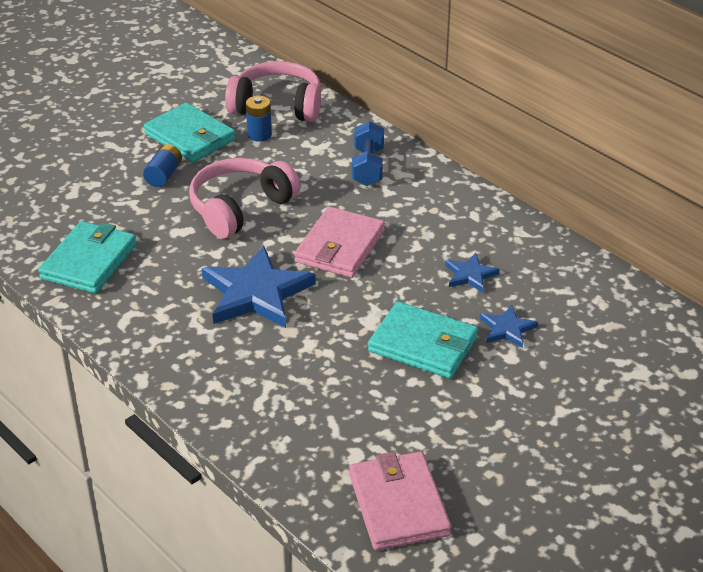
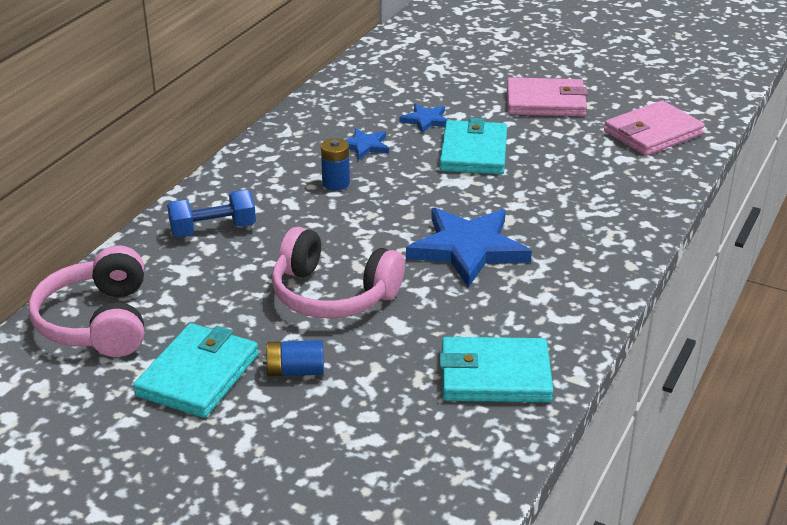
camera: 110 degrees left, 5 degrees down
blue battery [246,96,272,142] -> blue battery moved to [321,138,350,190]
pink wallet [294,207,385,278] -> pink wallet moved to [507,77,588,117]

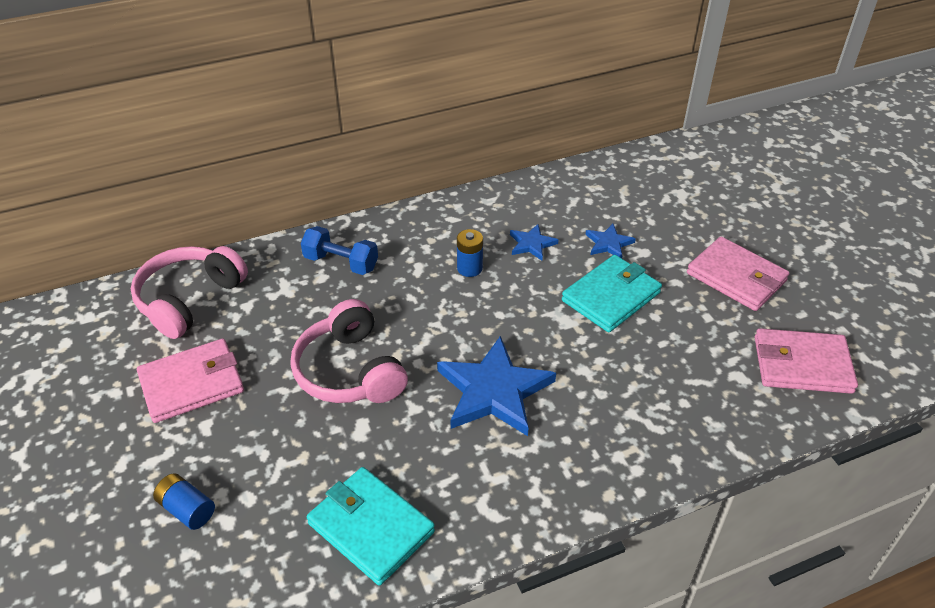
camera: 40 degrees right, 10 degrees up
turquoise wallet [133,323,259,418] -> pink wallet [137,338,244,423]
blue battery [263,340,324,377] -> blue battery moved to [153,473,215,530]

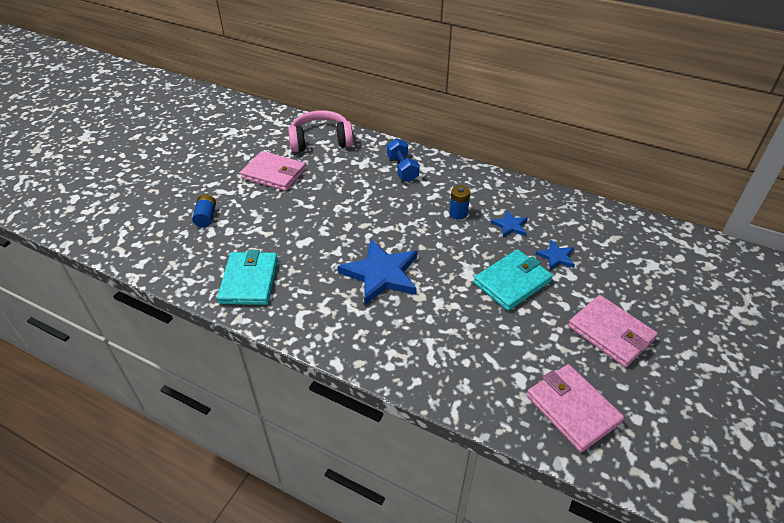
camera: 50 degrees right, 0 degrees up
pink headphones [291,299,408,403] -> none
turquoise wallet [562,255,662,332] -> turquoise wallet turned 45 degrees counterclockwise [474,249,553,311]
pink wallet [687,237,790,311] -> pink wallet turned 45 degrees counterclockwise [568,295,658,367]

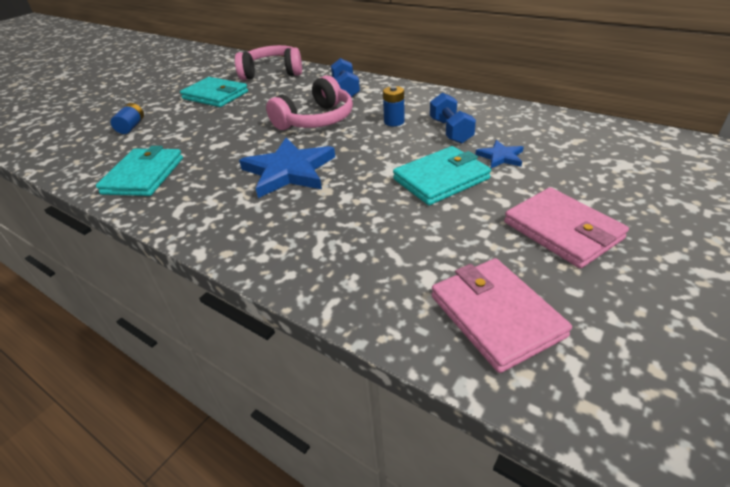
camera: 10 degrees right, 5 degrees down
pink wallet [240,151,306,191] -> turquoise wallet [180,77,248,107]
blue star [491,210,528,237] -> blue dumbbell [430,93,476,144]
none -> pink headphones [266,75,353,130]

